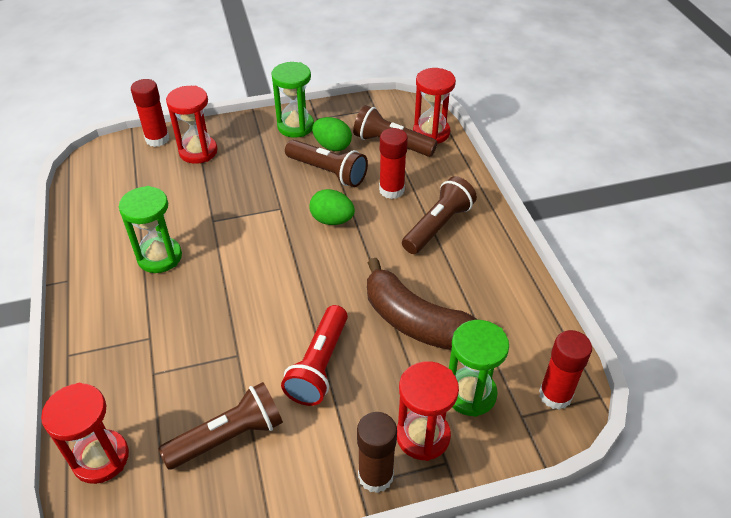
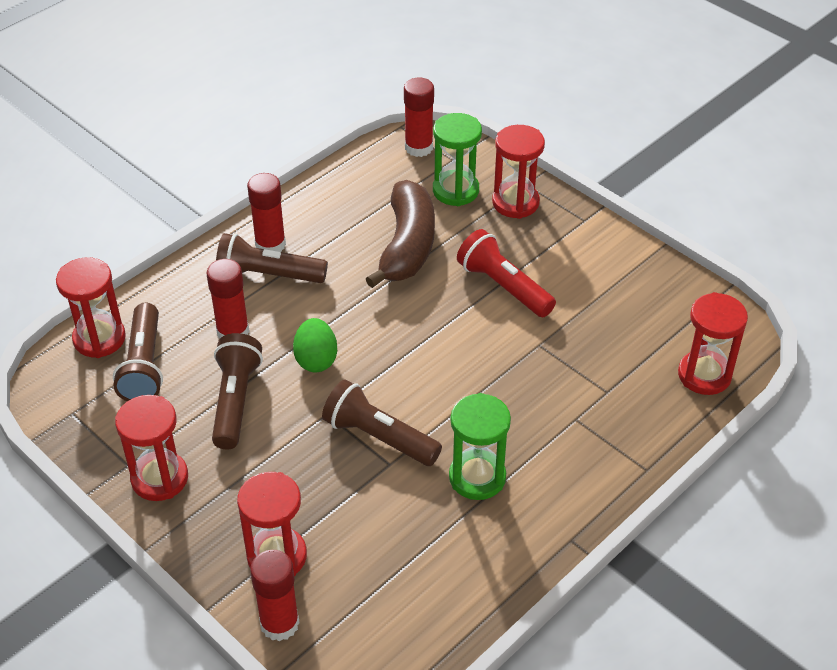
camera: 120 degrees left, 0 degrees up
brown flashlight [159,382,283,469] -> brown flashlight moved to [322,379,442,466]
green hourglass [271,62,314,138] -> red hourglass [115,395,188,501]
red flashlight [281,305,348,406] -> red flashlight turned 120 degrees counterclockwise [457,229,556,317]
green egg [312,117,352,151] -> none
brown glue stick [357,412,397,493] -> none
none -> red glue stick [247,173,286,252]

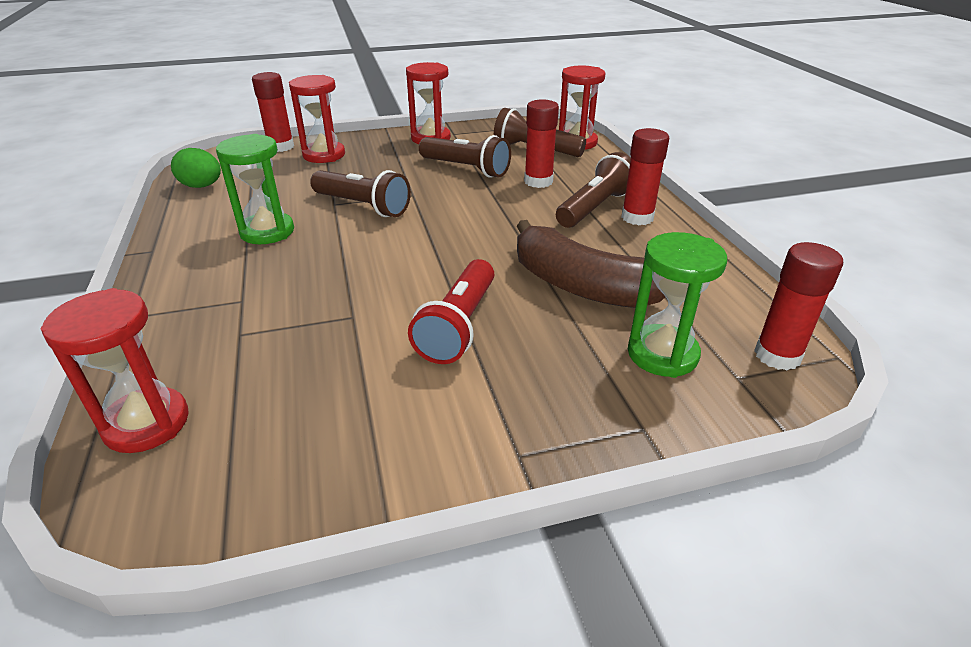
camera: 120 degrees right, 10 degrees down
green egg [293,318,337,372] -> green egg moved to [171,148,221,188]
brown flashlight [322,379,442,466] -> brown flashlight turned 60 degrees clockwise [310,170,411,217]
red flashlight [457,229,556,317] -> red flashlight turned 120 degrees clockwise [408,259,494,364]
red hourglass [492,125,545,219] -> none

